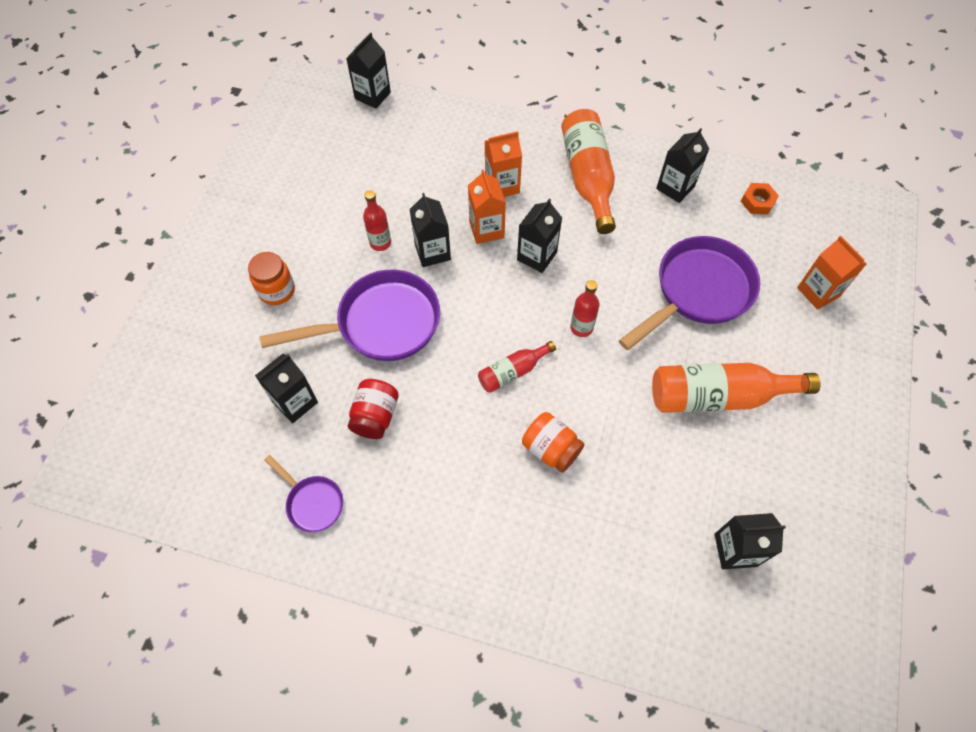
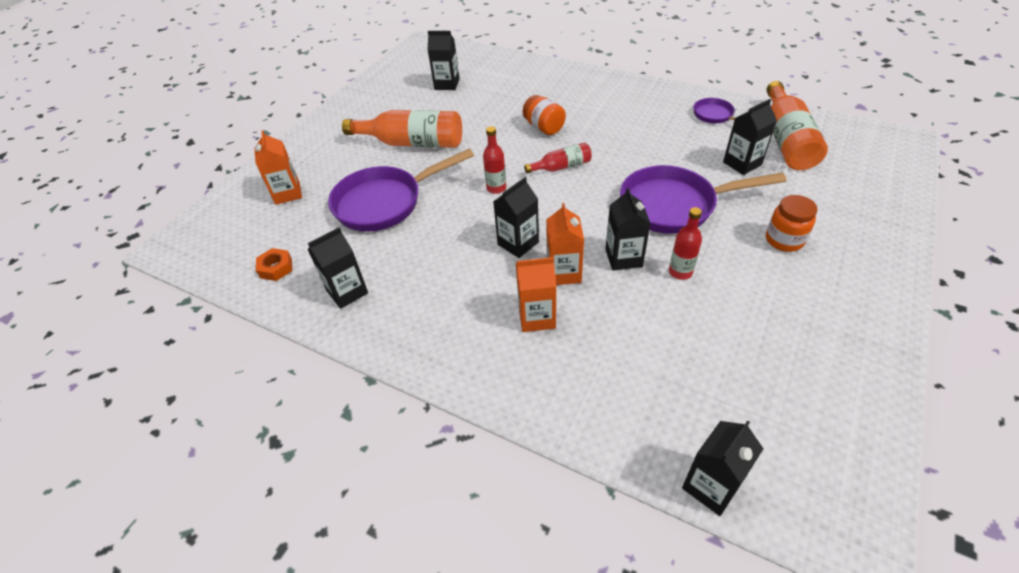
camera: 165 degrees left, 15 degrees down
red jar [348,379,399,439] -> none
orange bottle [561,109,616,234] -> orange bottle moved to [766,81,828,170]

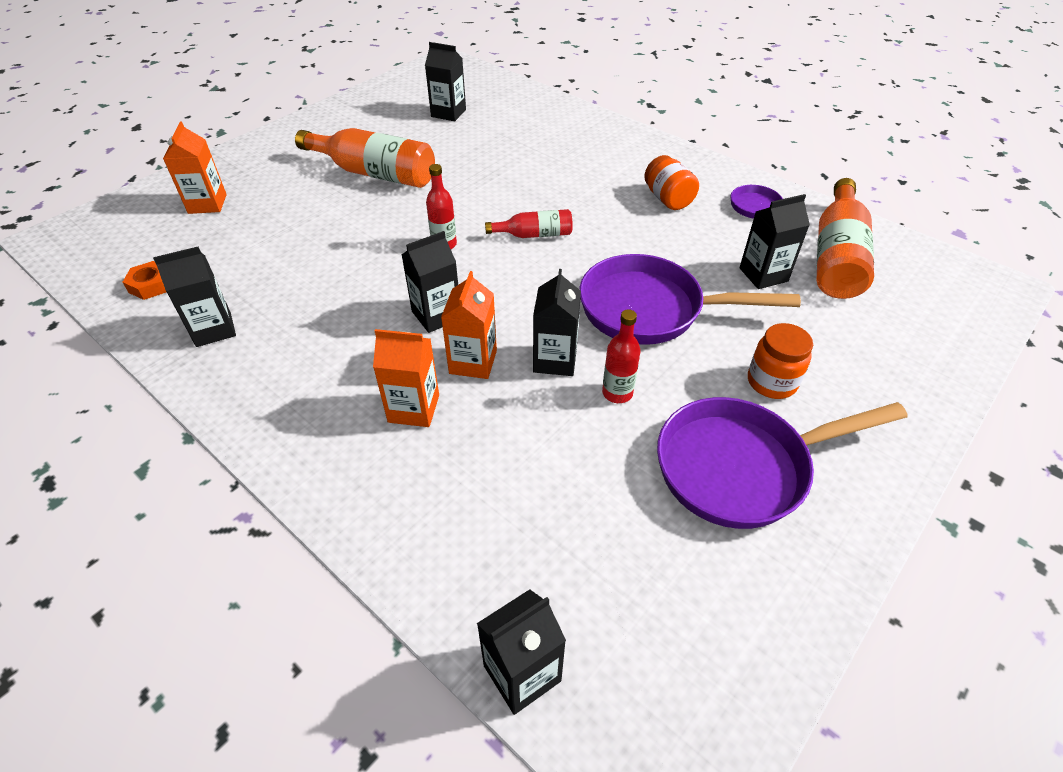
camera: 10 degrees right, 0 degrees up
purple pan [328,149,474,232] -> purple pan moved to [657,397,908,529]
orange jar [523,95,566,135] -> orange jar moved to [644,155,699,210]

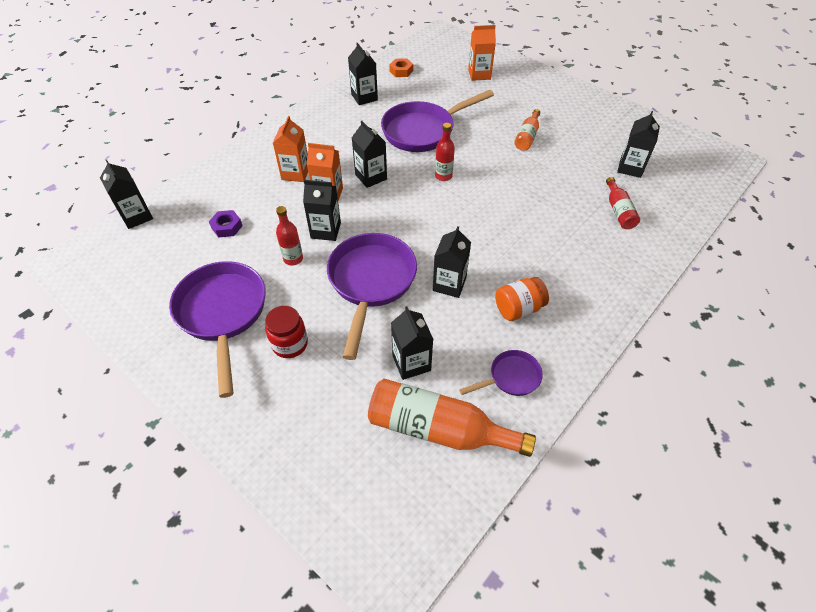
camera: 90 degrees right, 5 degrees up
orange bottle [295,128,435,188] -> orange bottle [514,109,540,151], size x0.53
red bottle [485,209,573,238] -> red bottle moved to [606,177,640,229]
orange jar [748,323,813,399] -> red jar [265,306,308,358]
none -> purple nut [209,210,243,238]
none -> purple pan [381,90,494,152]
none -> black carton [433,226,471,298]

